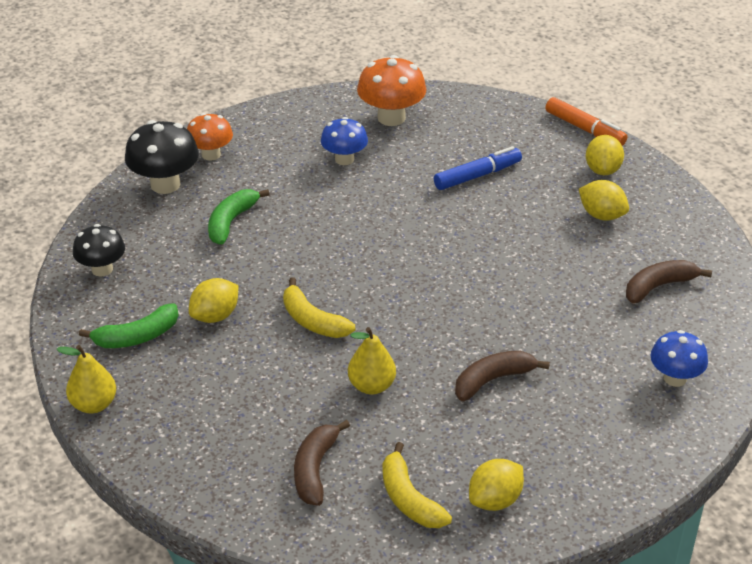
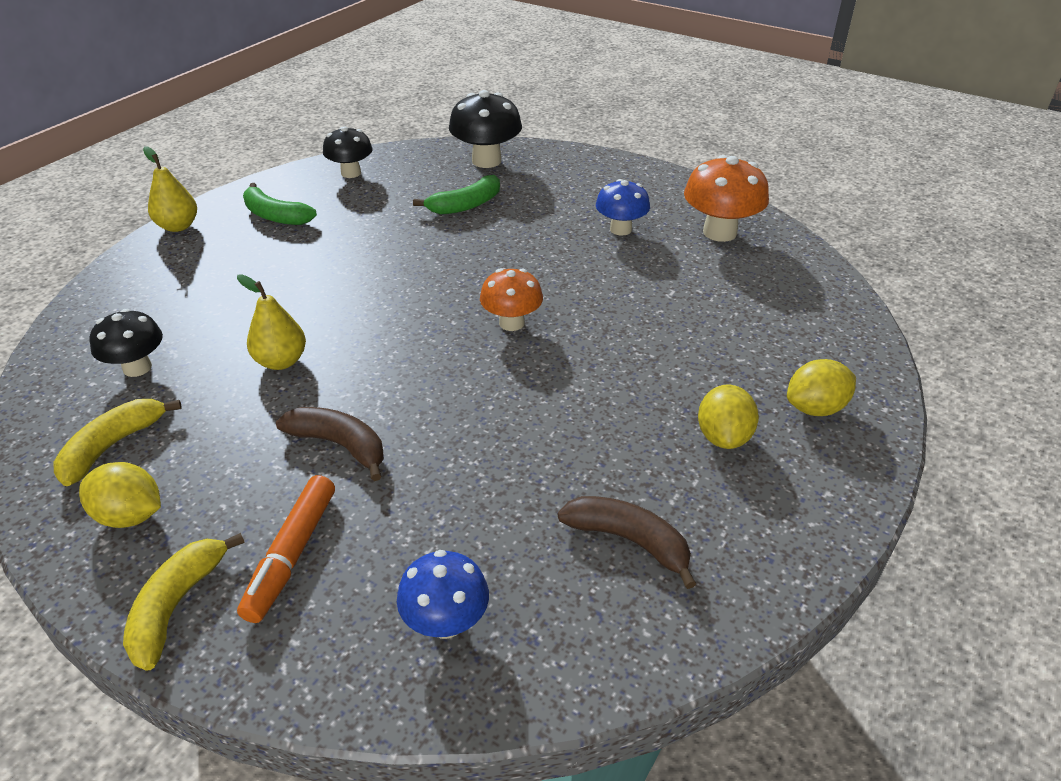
camera: 60 degrees right, 0 degrees up
orange mushroom [187,113,233,161] -> orange mushroom moved to [480,268,543,331]
yellow lemon [189,278,238,323] -> none
green banana [208,189,270,244] -> green banana turned 150 degrees clockwise [413,175,500,215]
yellow banana [283,277,355,338] -> yellow banana moved to [123,533,245,670]
brown banana [294,420,350,506] -> black mushroom [89,309,163,377]
blue marker [434,146,522,190] -> none
orange marker [545,97,627,146] -> orange marker moved to [237,475,335,623]

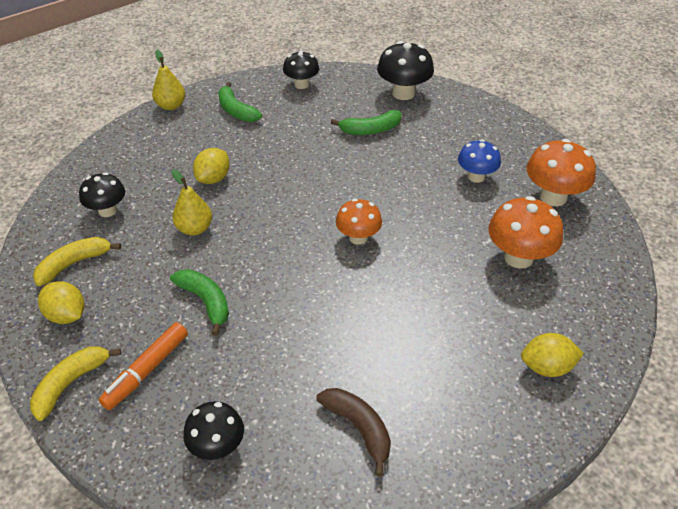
camera: 20 degrees right, 5 degrees up
brown banana [276,407,384,481] -> green banana [170,269,229,336]
blue mushroom [397,550,489,639] -> black mushroom [183,401,244,460]
yellow lemon [698,385,759,449] -> yellow lemon moved to [193,148,230,184]
none -> orange mushroom [489,196,563,269]

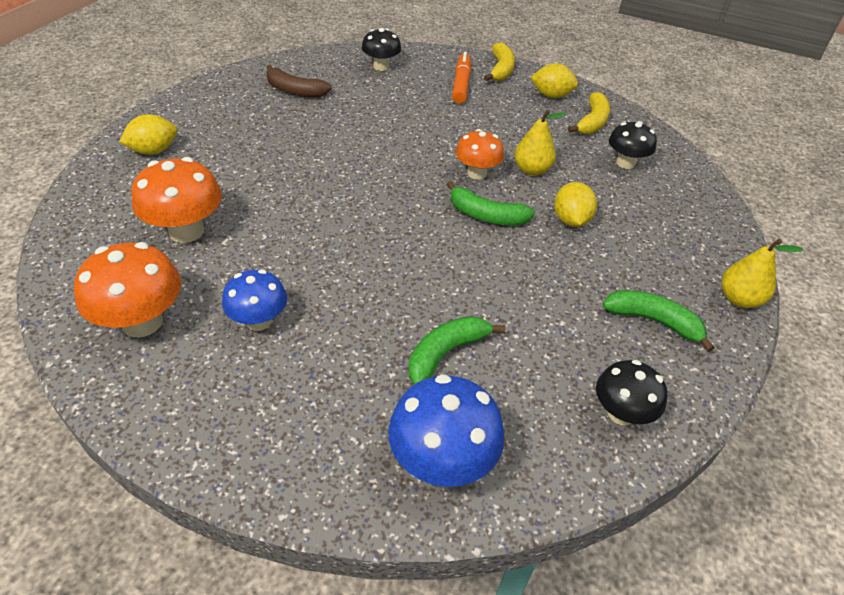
camera: 150 degrees right, 0 degrees up
green banana [170,269,229,336] -> green banana moved to [447,181,535,225]
orange mushroom [336,199,382,245] -> orange mushroom moved to [455,129,504,180]
black mushroom [377,41,434,100] -> blue mushroom [388,374,504,487]

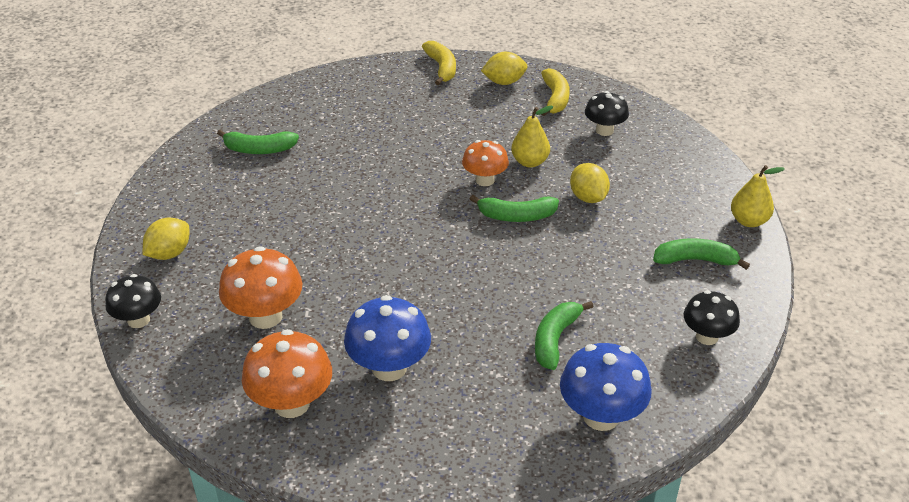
camera: 20 degrees left, 5 degrees down
blue mushroom [222,269,287,331] -> blue mushroom [344,295,431,381], size x1.51
brown banana [266,65,332,98] -> green banana [217,130,299,154]
black mushroom [361,28,401,71] -> black mushroom moved to [105,274,161,328]
orange marker [452,52,471,104] -> none

